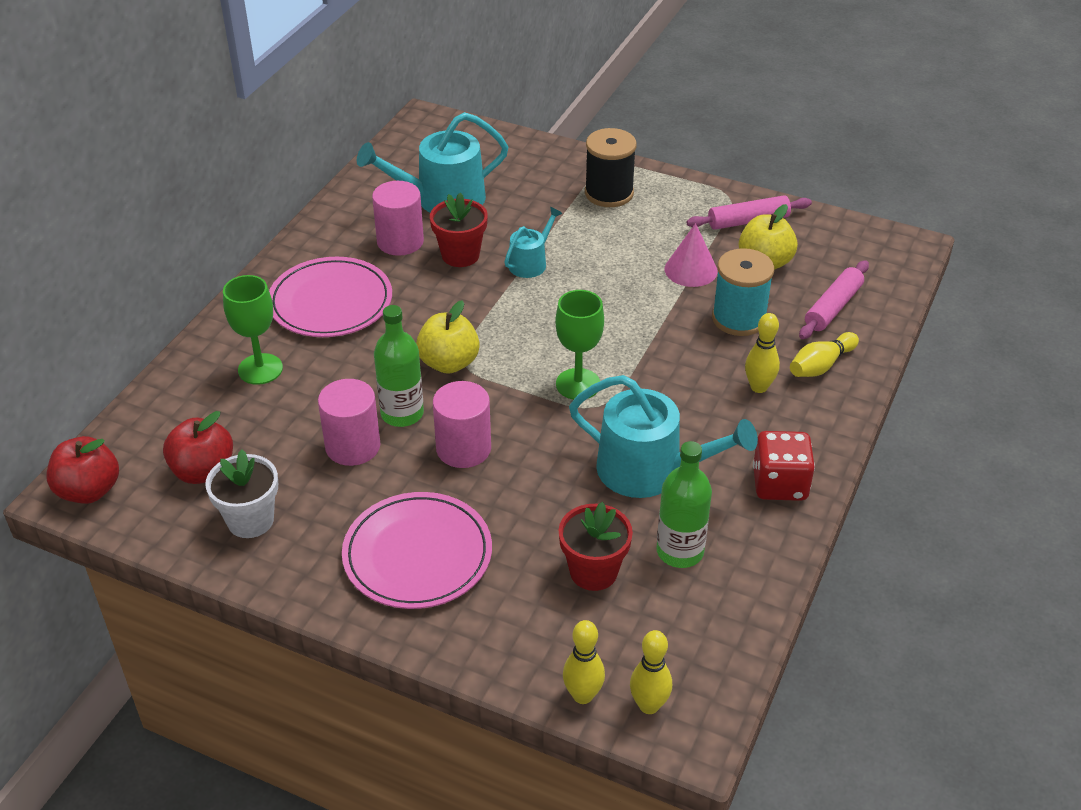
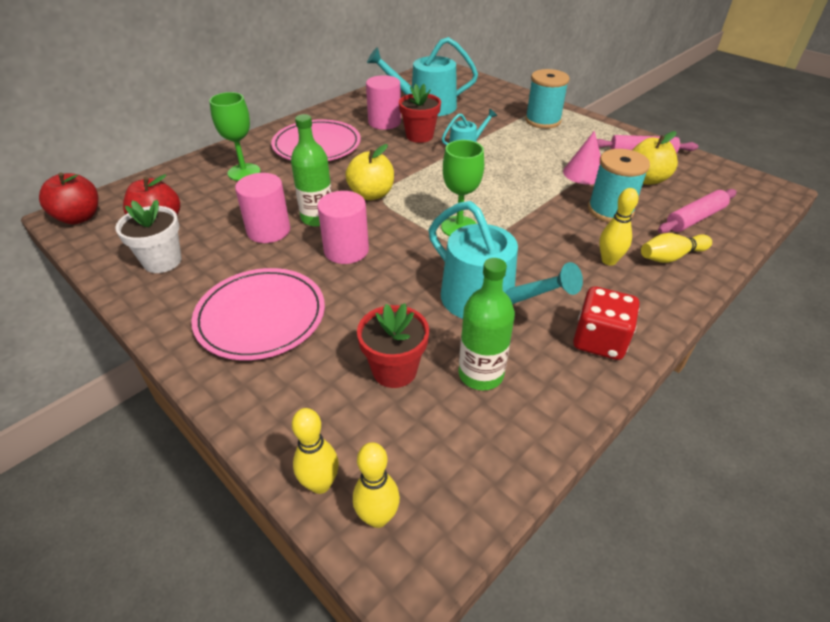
camera: 20 degrees right, 0 degrees up
black spool [585,128,637,207] -> turquoise spool [525,69,570,129]

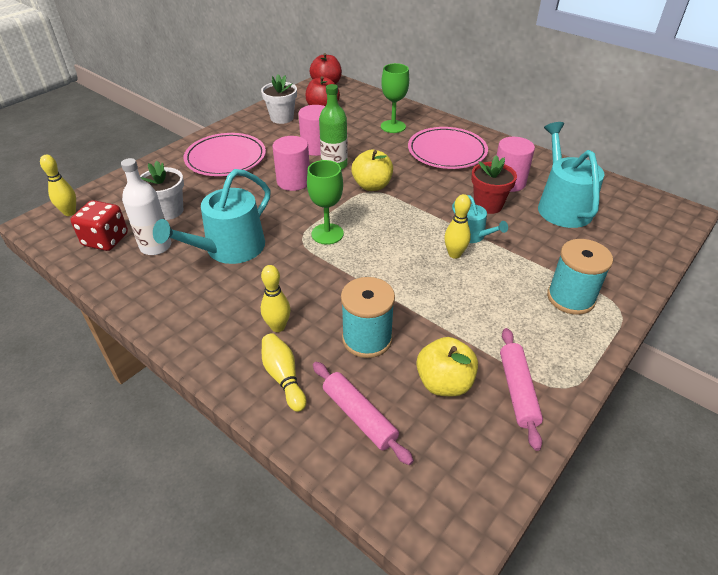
camera: 85 degrees right, 0 degrees up
yellow bowling pin [292,408,339,494] -> yellow bowling pin moved to [444,194,471,259]
red flower pot [357,303,429,388] -> white flower pot [140,161,184,220]
green bottle [458,258,515,390] -> white bottle [121,158,171,255]
pink cone [563,131,601,185] -> none
red dice [573,286,640,360] -> red dice moved to [71,200,128,251]

